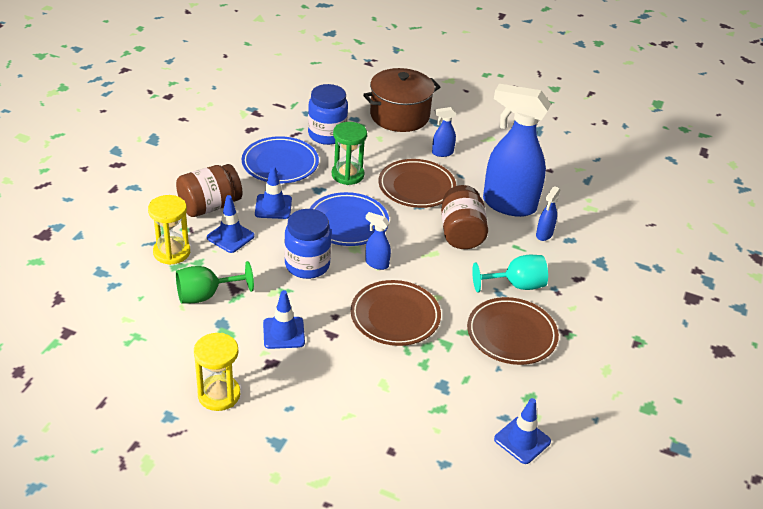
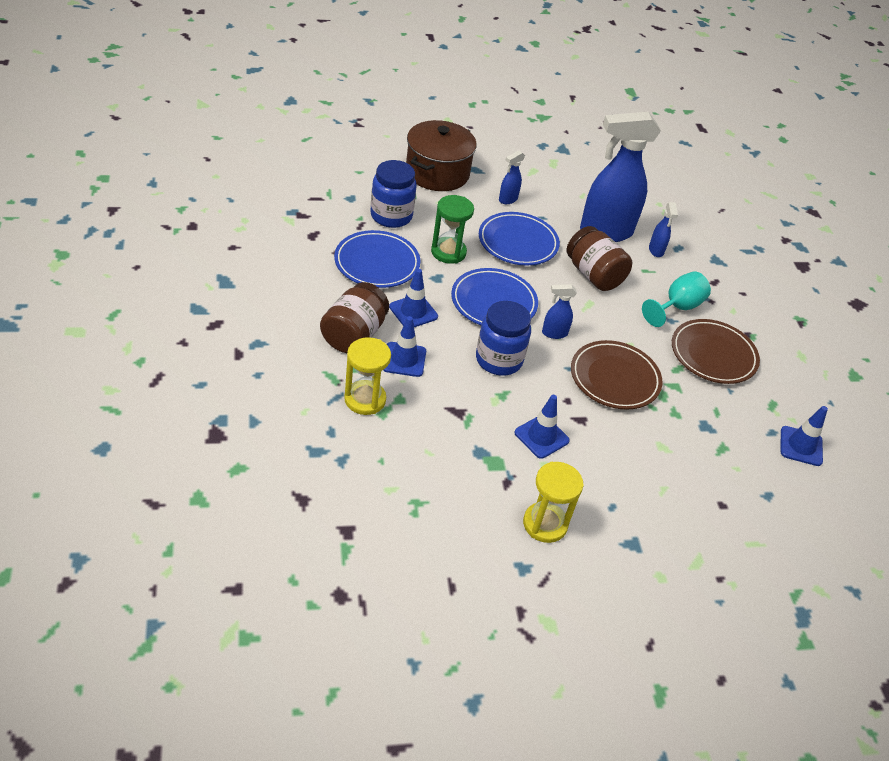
camera: 35 degrees left, 5 degrees up
green goblet [176,261,254,303] -> none
brown plate [378,159,456,208] -> blue plate [479,212,560,265]

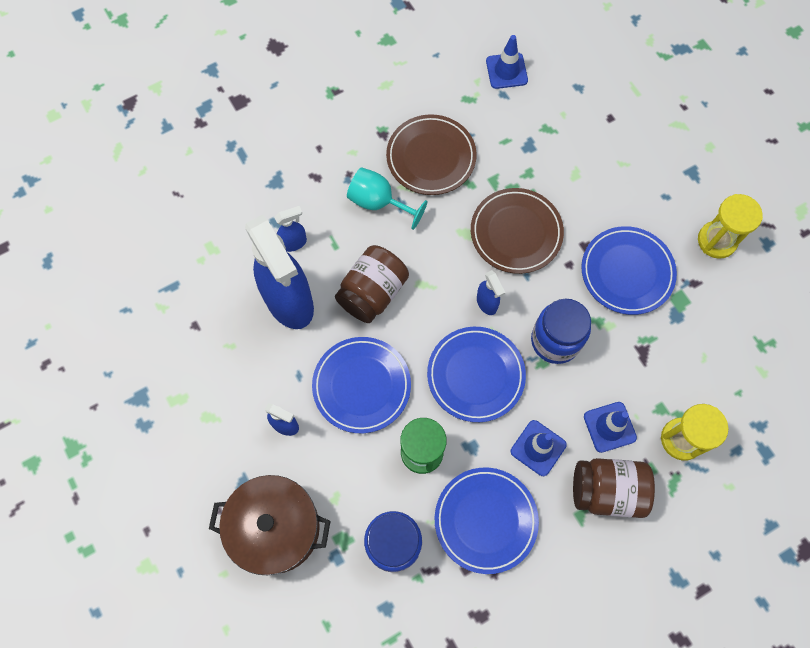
camera: 105 degrees left, 25 degrees up
blue traffic cone [514,395,570,459] -> blue plate [581,226,677,315]

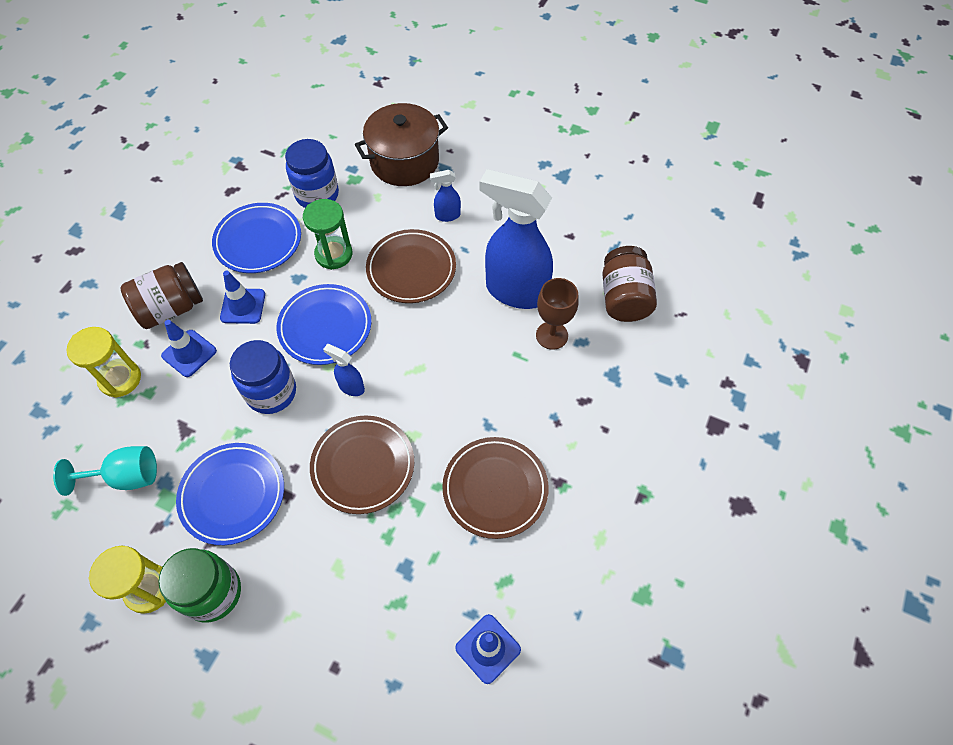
camera: 145 degrees right, 10 degrees down
blue spray bottle [275,206,307,252] -> brown goblet [536,278,579,350]
blue plate [312,337,411,433] -> brown plate [366,229,456,303]
brown jar [335,245,409,323] -> brown jar moved to [602,246,657,322]
turquoise goblet [347,167,427,230] -> turquoise goblet moved to [53,446,157,496]
none -> green jar [158,548,241,623]

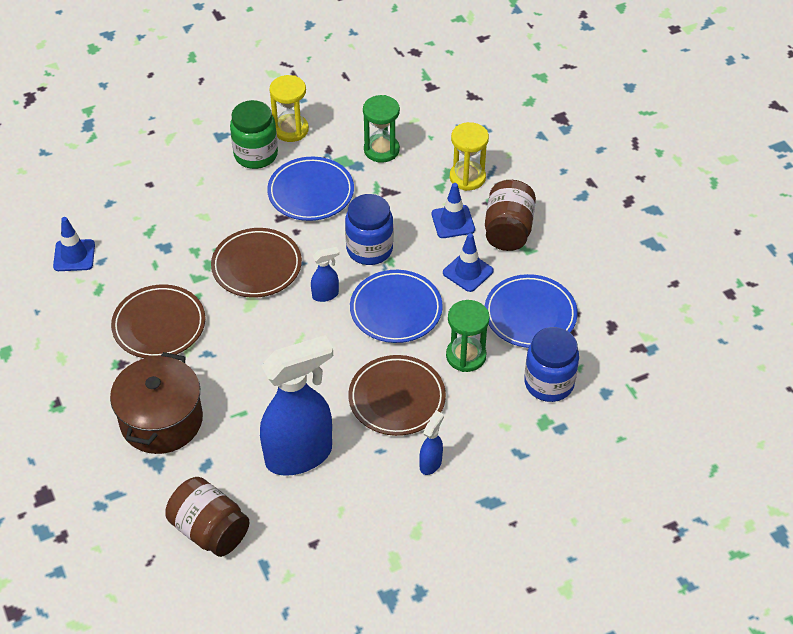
camera: 130 degrees right, 10 degrees down
turquoise goblet [53,446,157,496] -> green hourglass [363,95,400,163]
brown pot [355,103,448,186] -> brown pot moved to [110,352,203,454]
brown goblet [536,278,579,350] -> none

